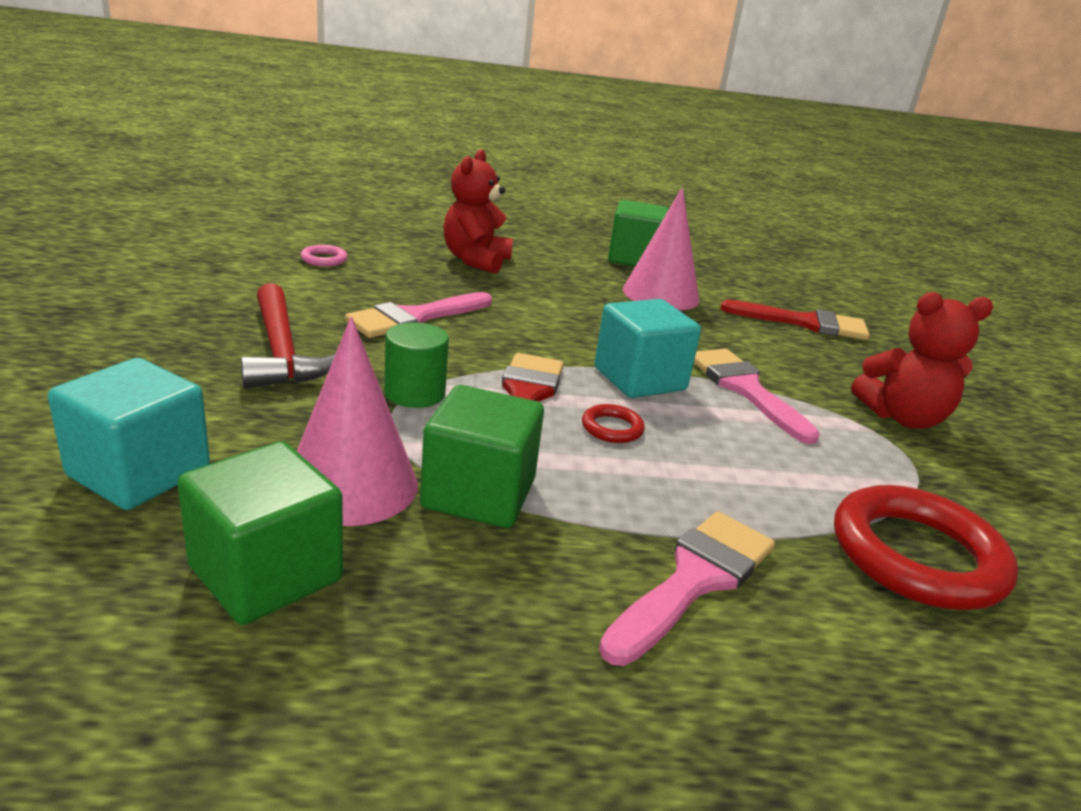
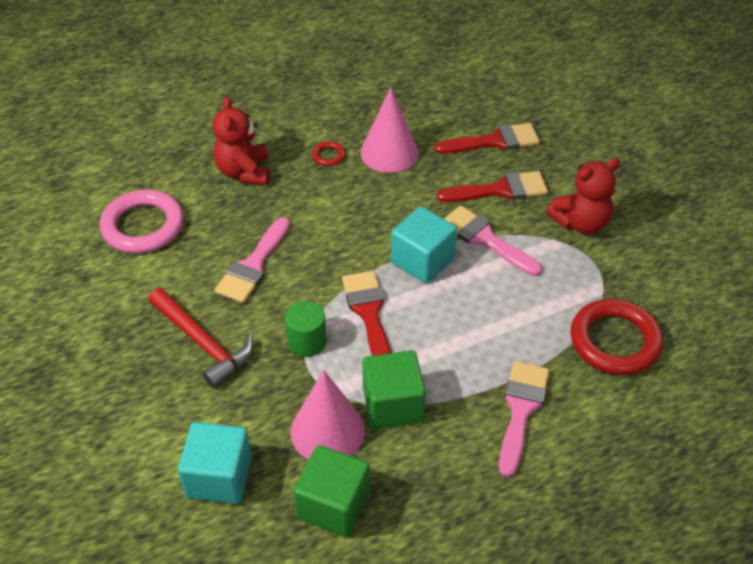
camera: 20 degrees left, 20 degrees up
pink ring [301,245,348,267] -> pink ring [100,190,184,253], size x2.29
red ring [582,404,645,443] -> red ring moved to [312,141,346,166]
green cube [608,200,669,266] -> none
none -> red brush [437,171,548,202]

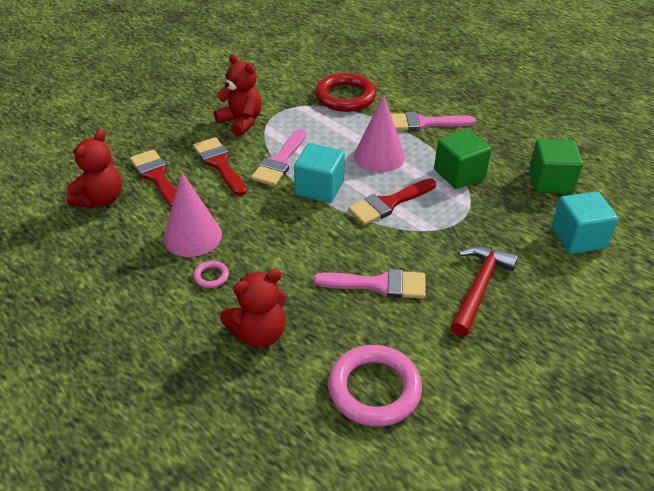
camera: 110 degrees left, 5 degrees down
green cylinder [285,301,326,357] -> none
pink cone [291,370,365,460] -> pink cone moved to [354,95,405,172]
red ring [312,141,346,166] -> pink ring [193,261,229,288]
none -> red teddy bear [67,130,122,208]

